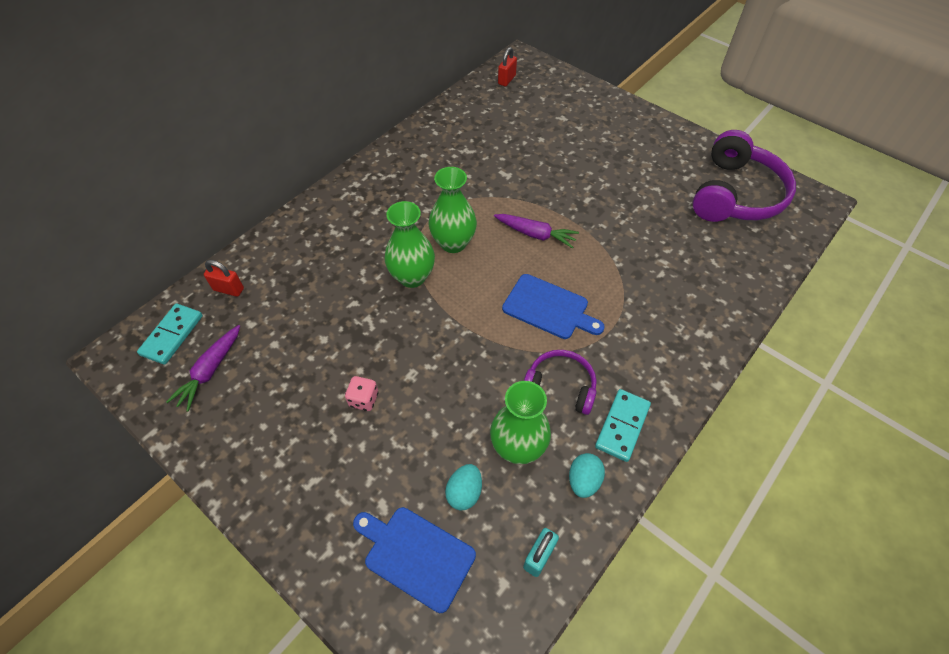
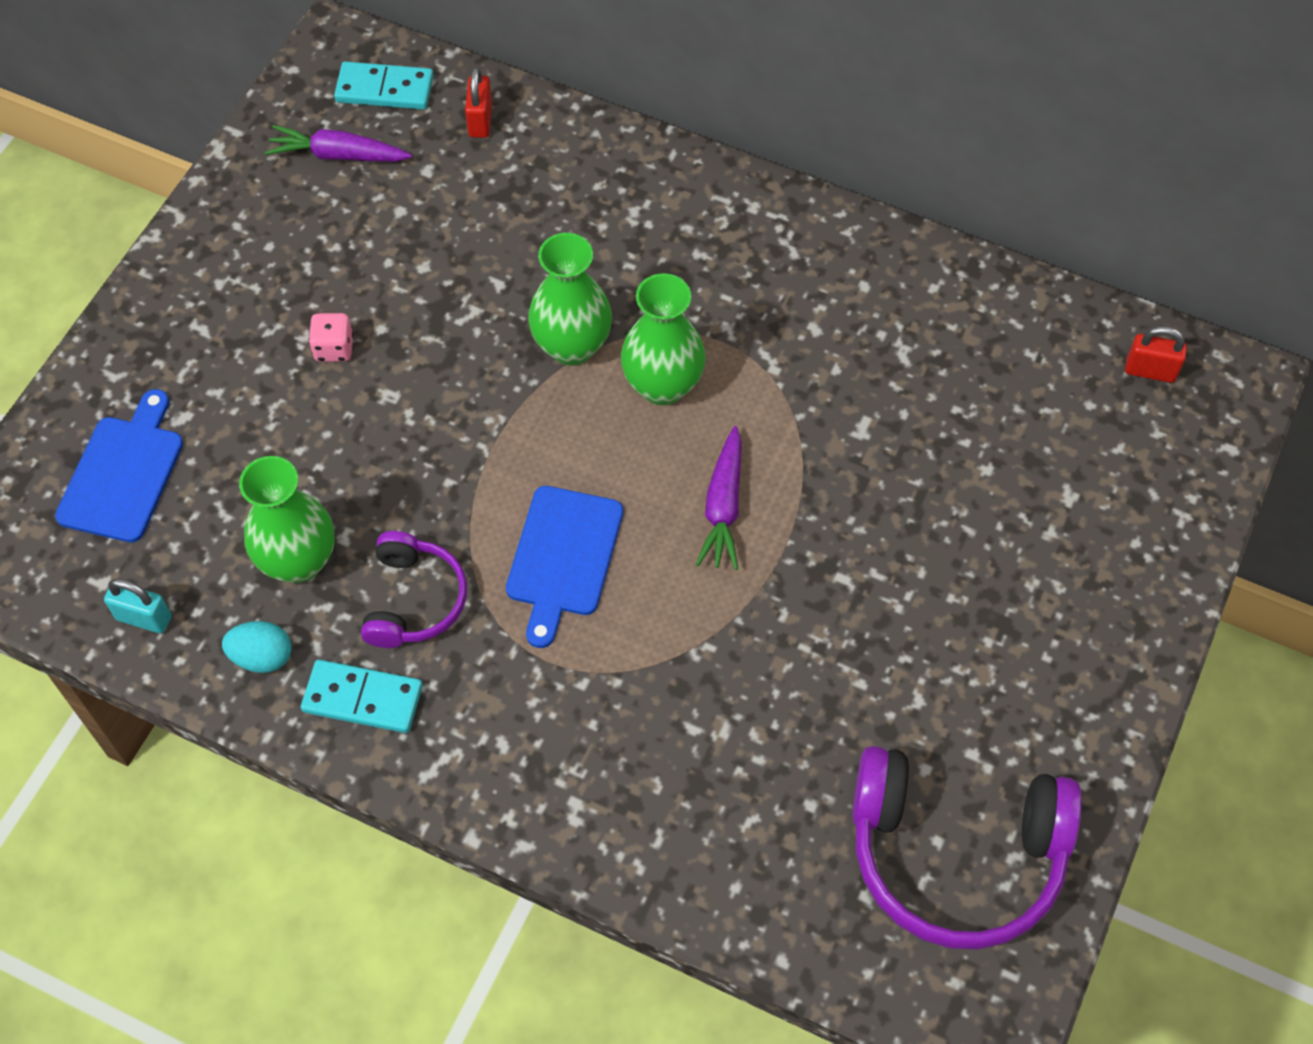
camera: 75 degrees right, 5 degrees up
turquoise egg [445,464,482,510] -> none

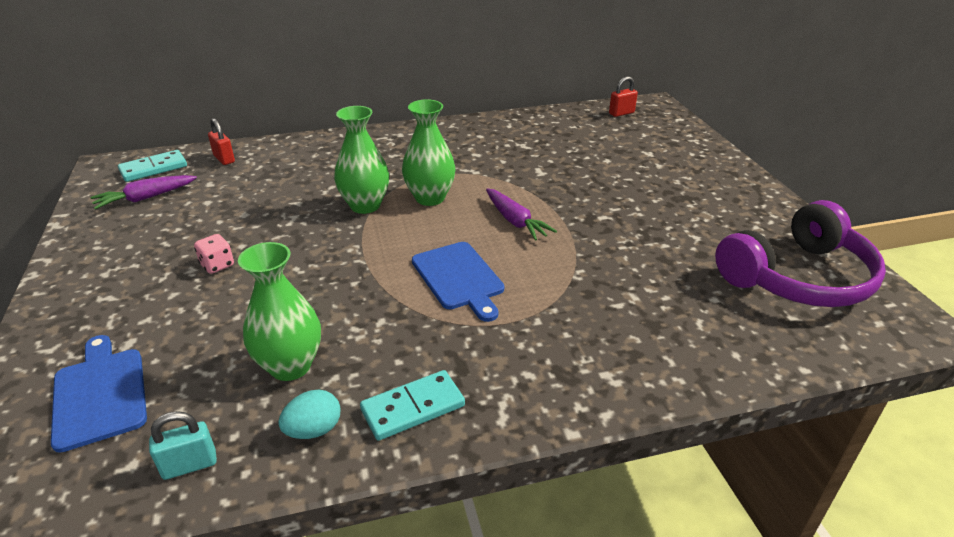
camera: 40 degrees left, 25 degrees down
purple headphones [361,531,467,648] -> none

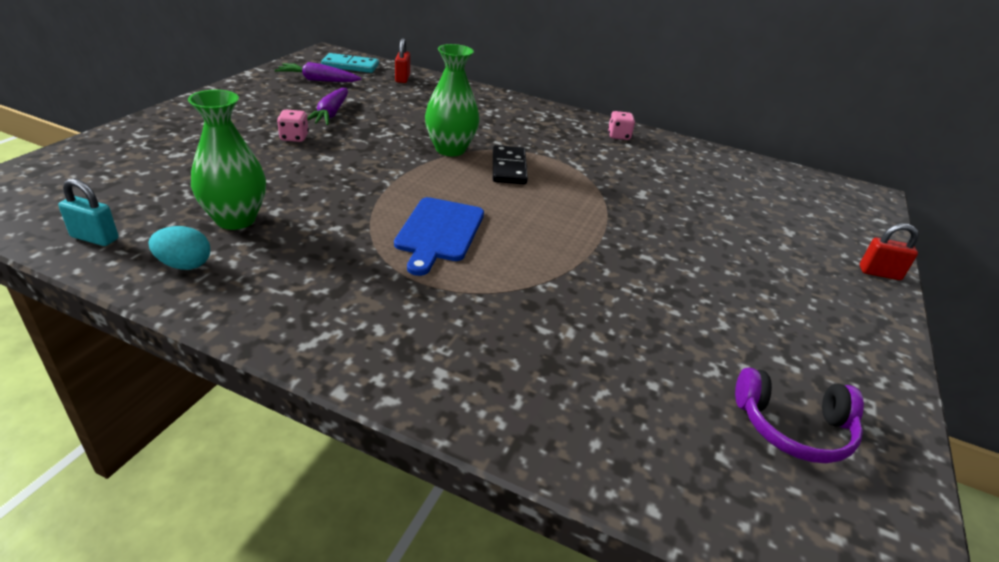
camera: 35 degrees right, 0 degrees up
blue cutting board [51,335,147,453] -> none
turquoise domino [360,370,465,441] -> none
green vase [402,99,455,206] -> black domino [493,145,528,185]
purple carrot [486,188,557,241] -> purple carrot moved to [307,88,348,125]
red padlock [609,76,638,117] -> red padlock moved to [860,224,919,280]
purple headphones [715,200,886,307] -> purple headphones [735,367,864,463], size x0.56
none -> pink dice [608,111,635,140]

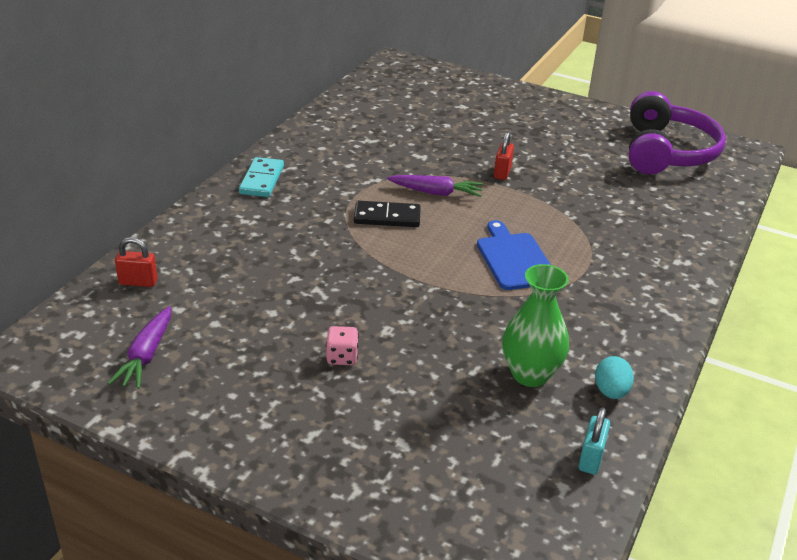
camera: 85 degrees left, 0 degrees up
purple carrot [307,88,348,125] -> purple carrot moved to [387,175,483,197]
turquoise domino [321,53,379,73] -> turquoise domino moved to [239,157,284,197]
blue cutting board [394,197,484,276] -> blue cutting board turned 120 degrees counterclockwise [477,220,551,290]
green vase [425,44,479,156] -> none
pink dice [608,111,635,140] -> none
purple headphones [735,367,864,463] -> purple headphones [629,91,726,174], size x1.79
red padlock [860,224,919,280] -> red padlock moved to [494,132,514,180]

